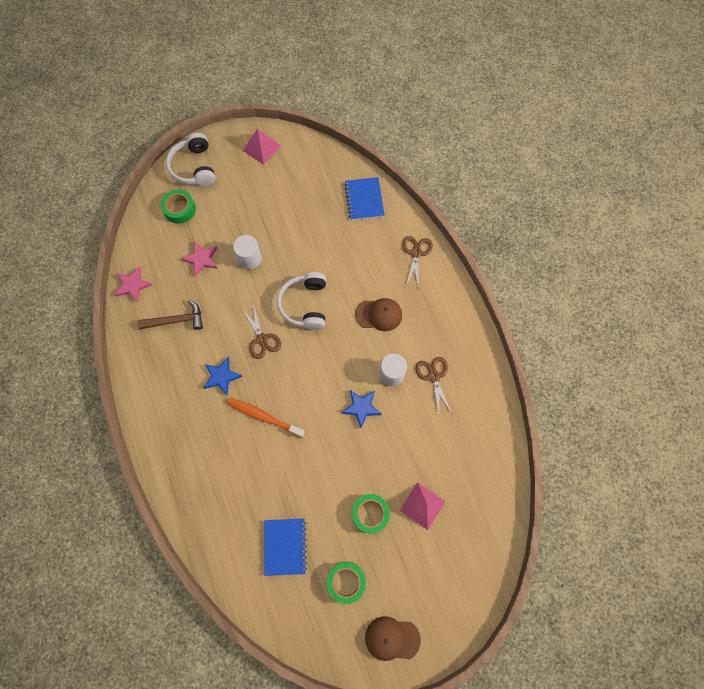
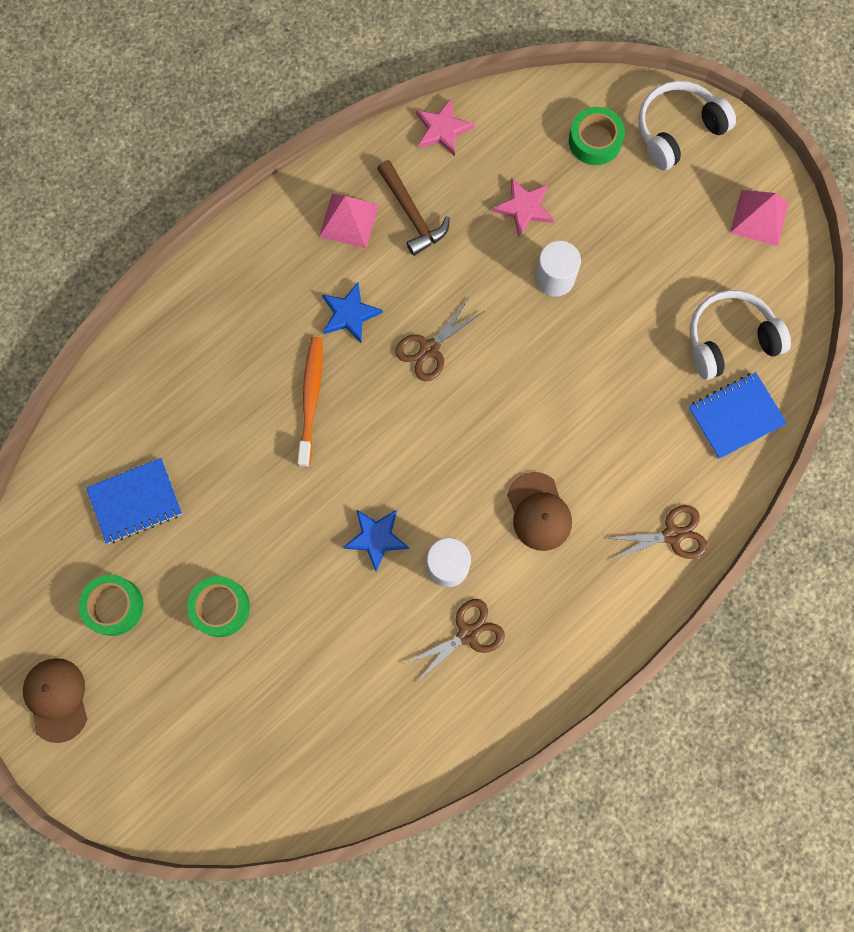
camera: 70 degrees right, 5 degrees up
white headphones [277,272,326,330] -> white headphones moved to [690,290,791,380]
pink pyramid [400,482,446,530] -> pink pyramid moved to [319,193,379,248]

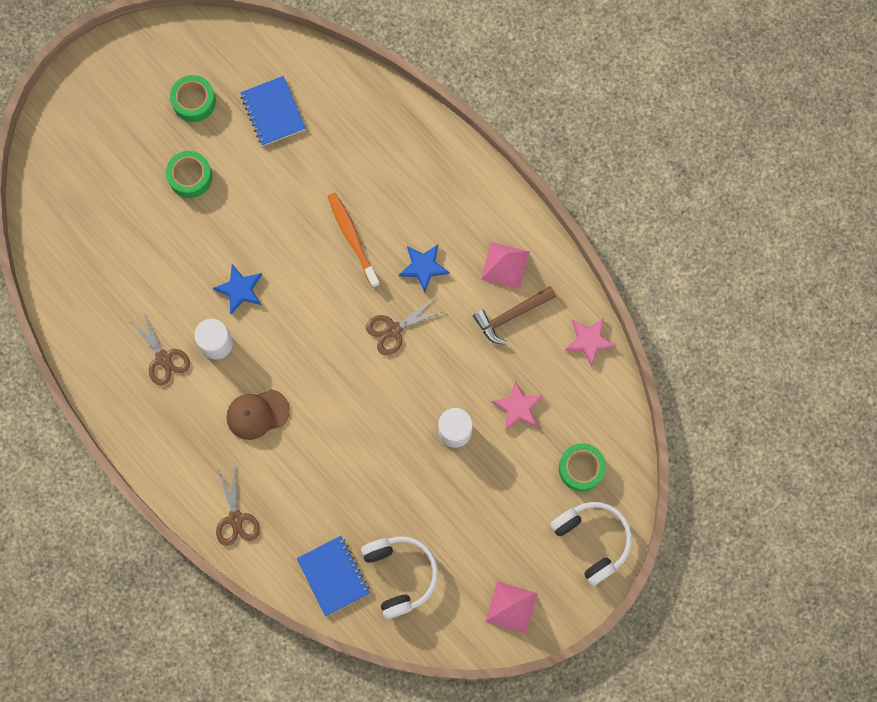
camera: 90 degrees right, 0 degrees up
brown cap [23,658,87,743] -> none
orange toothbrush [297,337,323,467] -> orange toothbrush turned 120 degrees counterclockwise [328,193,380,288]
brown scissors [395,299,484,381] -> brown scissors turned 75 degrees counterclockwise [366,298,444,356]

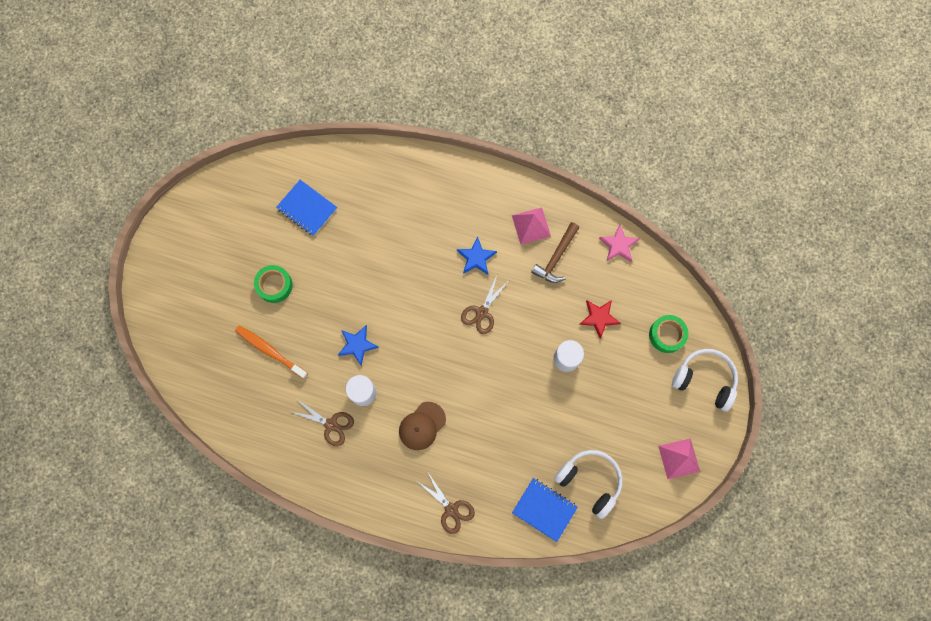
camera: 30 degrees left, 0 degrees up
green tape [170,75,216,122] -> none
orange toothbrush [328,193,380,288] -> orange toothbrush moved to [235,325,308,379]
pink star [492,381,543,431] -> red star [579,300,621,339]

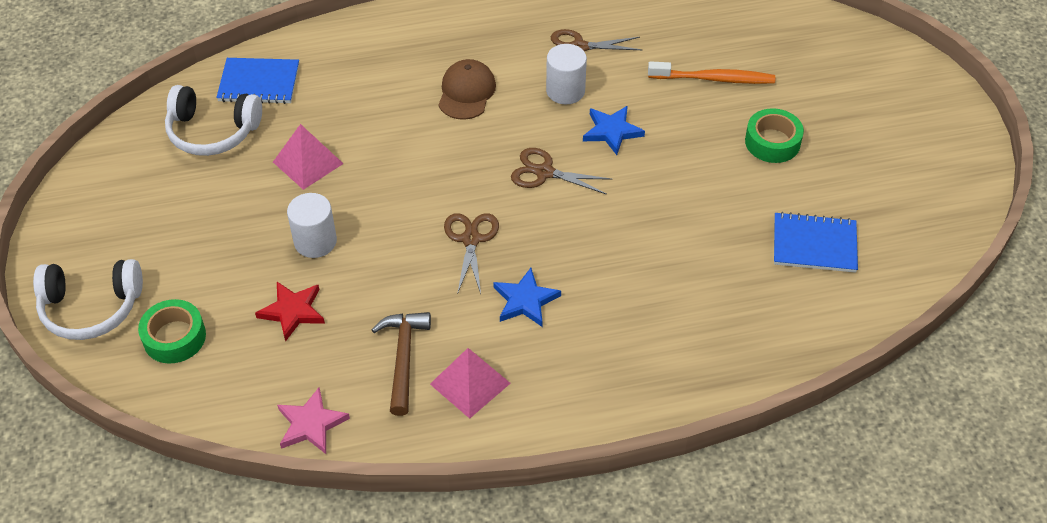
camera: 150 degrees right, 25 degrees down
brown scissors [418,471,475,534] -> brown scissors moved to [511,148,613,195]
pink pyramid [658,438,700,479] -> pink pyramid moved to [273,124,344,190]

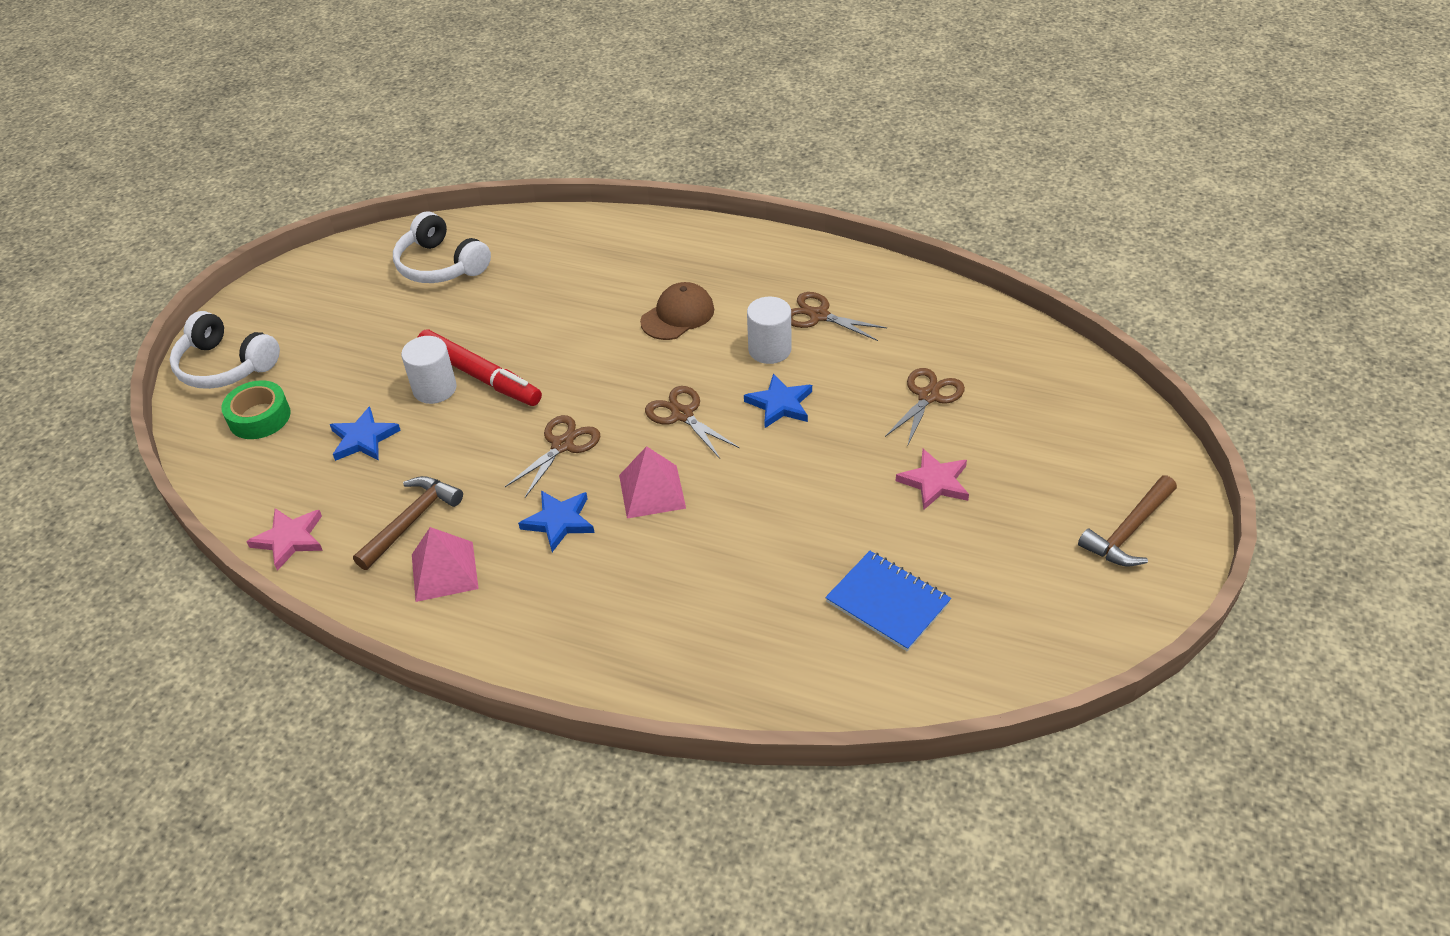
camera: 35 degrees right, 5 degrees down
blue notebook [216,58,299,104] -> none
red star [255,282,325,342] -> blue star [330,406,401,461]
pink pyramid [273,124,344,190] -> pink pyramid moved to [619,446,686,519]
orange toothbrush [648,61,775,84] -> brown scissors [885,368,965,447]
green tape [745,108,804,163] -> pink star [896,449,969,509]
none -> red marker [417,330,542,406]
none -> brown hammer [1078,476,1177,566]

